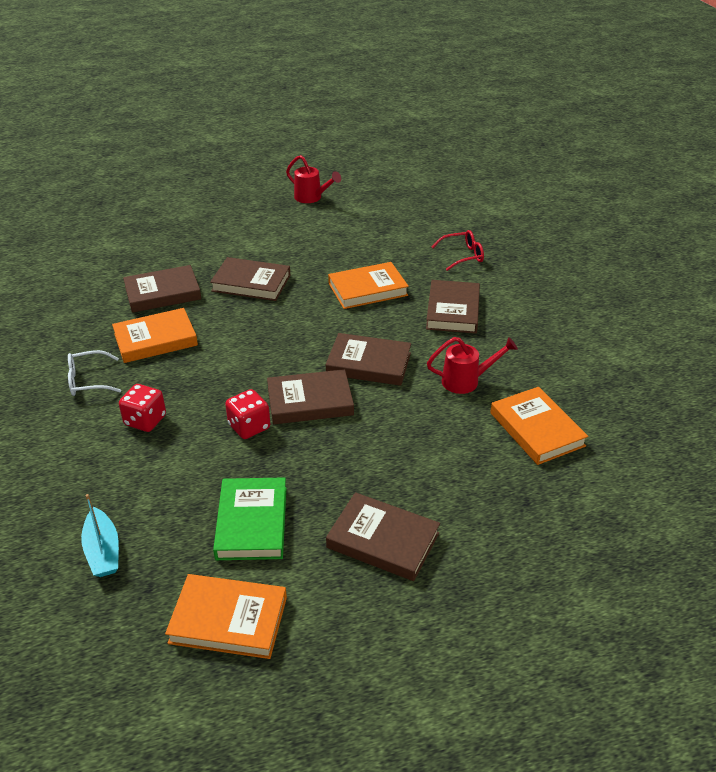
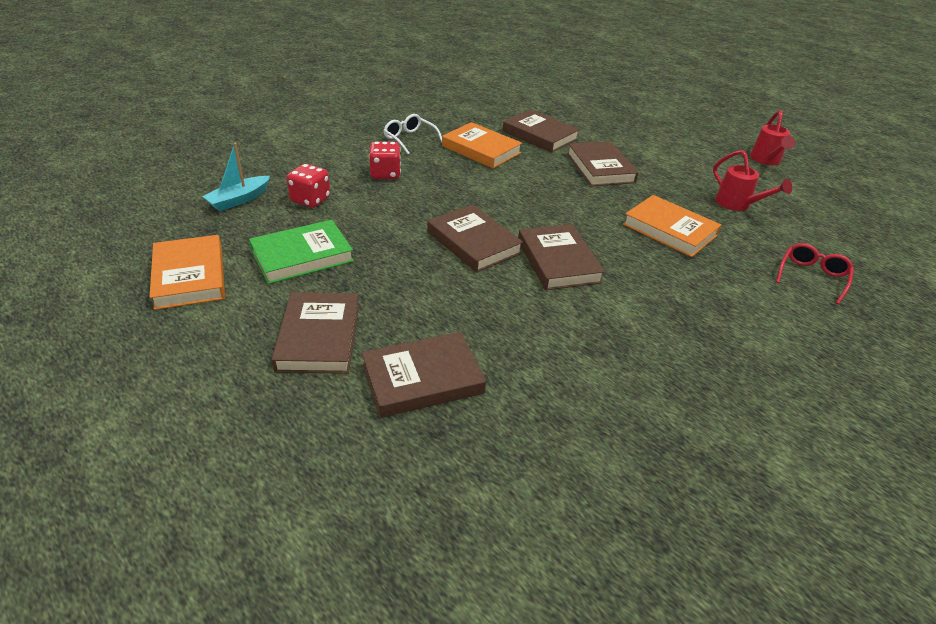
camera: 60 degrees right, 0 degrees up
red dice [225,389,270,439] -> red dice moved to [287,164,330,208]
brown book [426,280,480,334] -> brown book moved to [362,332,486,418]
red watering can [427,337,518,394] -> red watering can moved to [713,150,792,211]
red glasses [432,230,484,271] -> red glasses turned 105 degrees counterclockwise [776,243,854,304]
orange book [490,387,588,465] -> none

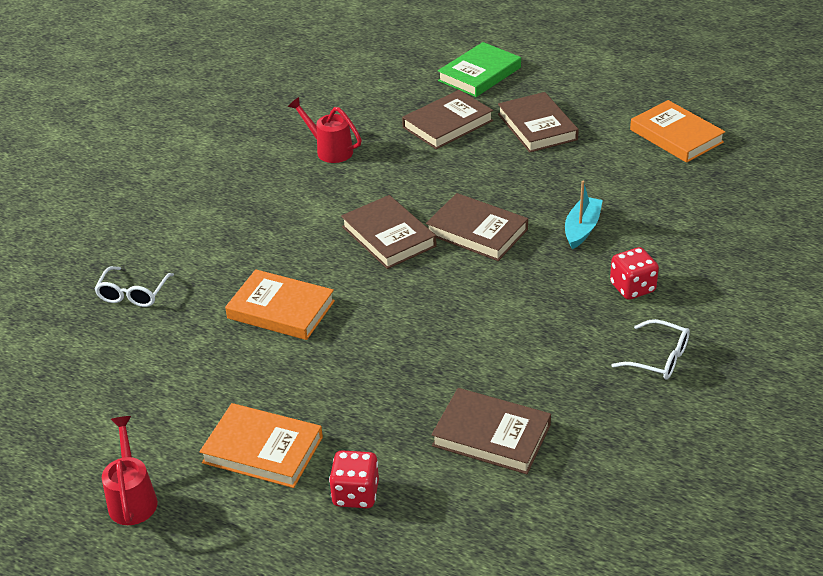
camera: 165 degrees right, 0 degrees up
turquoise boat [202,143,270,211] -> turquoise boat moved to [565,181,603,249]
green book [249,220,354,284] -> green book moved to [438,42,521,97]
red dice [287,164,330,208] -> red dice moved to [329,450,379,508]
orange book [442,122,522,168] -> orange book moved to [200,403,323,488]
brown book [567,141,639,186] -> none
red watering can [713,150,792,211] -> red watering can moved to [288,97,362,163]
red glasses [776,243,854,304] -> white glasses [94,266,174,307]

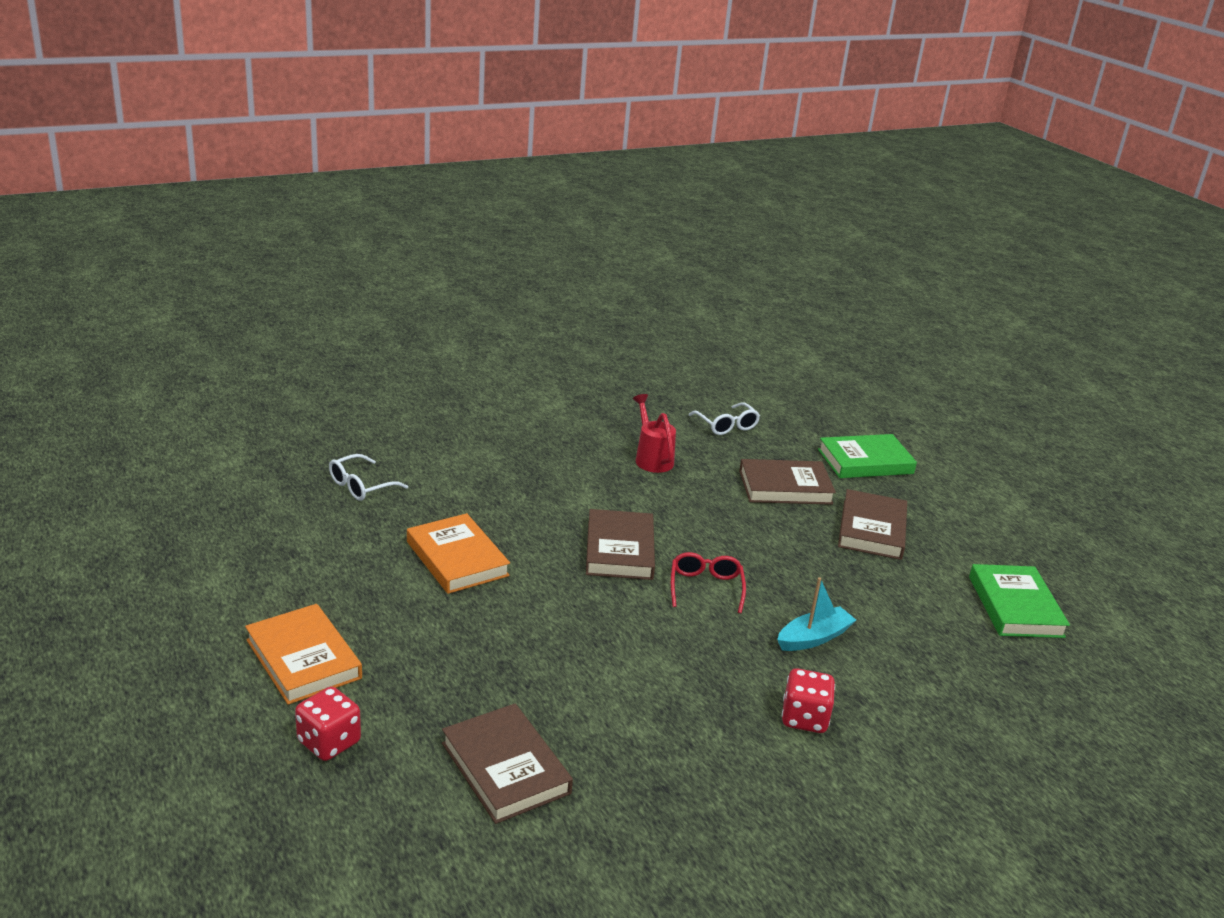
camera: 30 degrees right, 10 degrees down
red watering can [102,416,158,525] -> none
brown book [426,193,528,261] -> red glasses [671,552,746,613]
white glasses [612,319,690,379] -> white glasses moved to [688,402,760,435]
orange book [630,100,725,163] -> green book [969,564,1070,638]

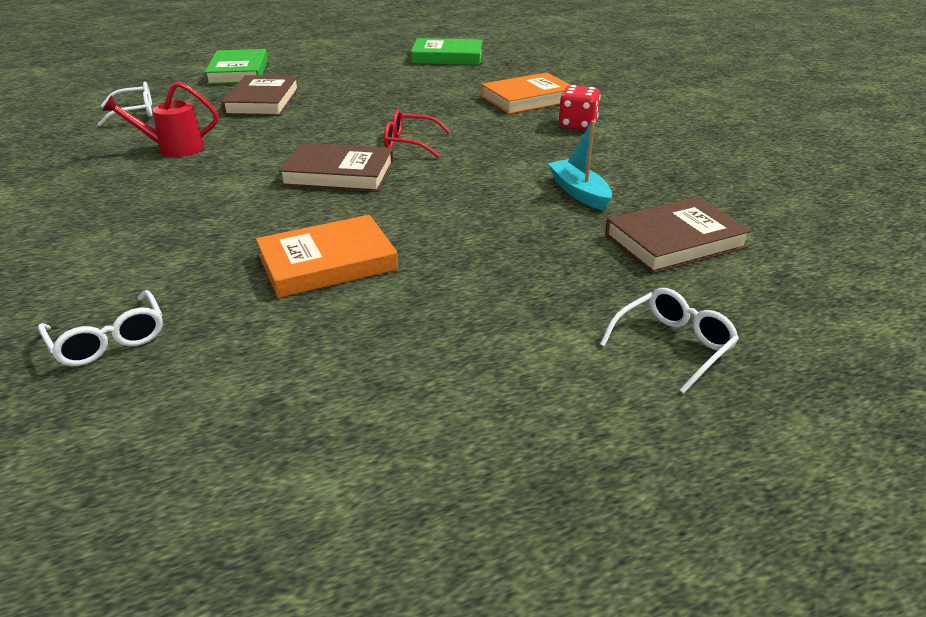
camera: 80 degrees left, 5 degrees up
orange book [245,604,362,705] -> orange book moved to [481,72,571,114]
red dice [295,686,361,761] -> white glasses [600,288,739,394]
turquoise boat [777,577,856,651] -> turquoise boat moved to [548,120,612,210]
brown book [838,489,907,560] -> none

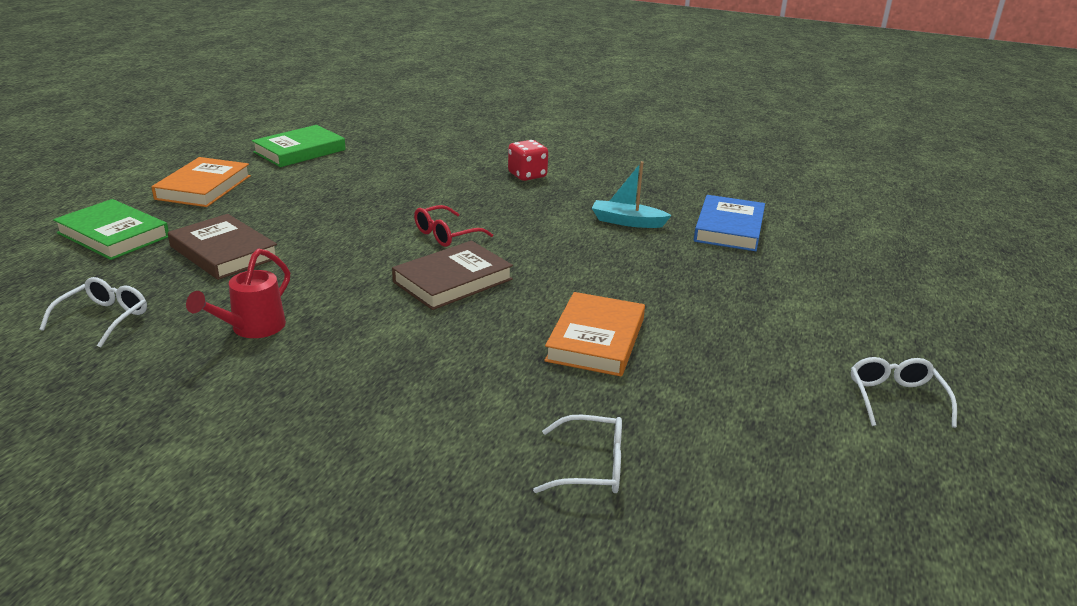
camera: 50 degrees left, 5 degrees down
orange book [481,72,571,114] -> orange book moved to [151,157,251,207]
white glasses [600,288,739,394] -> white glasses moved to [851,357,957,428]
brown book [605,197,752,274] -> blue book [694,195,765,251]

